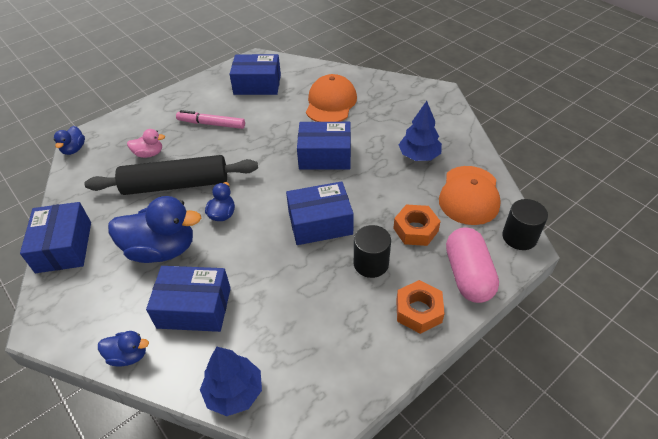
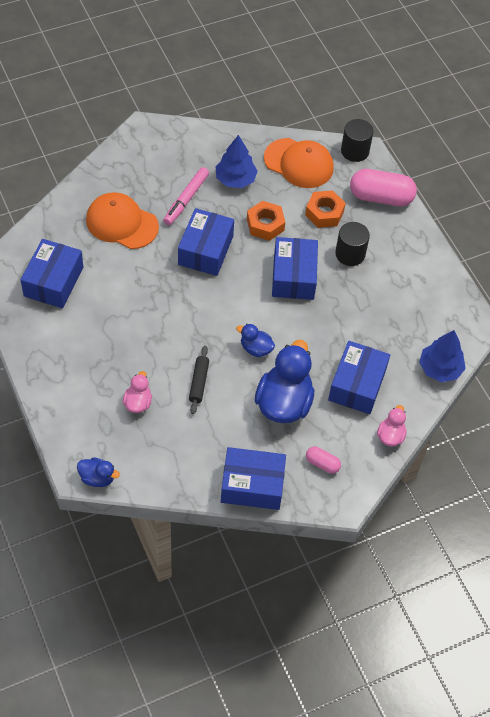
camera: 80 degrees left, 10 degrees up
black rolling pin [84,155,258,195] -> black rolling pin [189,346,209,414], size x0.44
blue duck [98,331,149,367] -> pink duck [377,405,407,446]
pink marker [176,110,245,129] -> pink marker moved to [163,167,209,225]
orange nut [396,280,445,334] -> orange nut moved to [247,201,285,241]
none -> pink capsule [306,447,341,474]

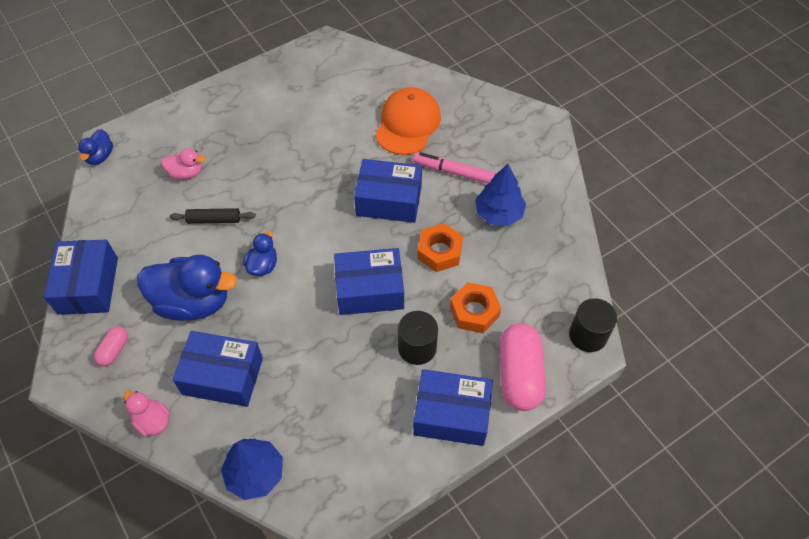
camera: 85 degrees right, 0 degrees up
blue box [21,239,83,308] -> blue box moved to [413,369,493,446]
orange cap [264,138,334,188] -> none
pink duck [377,405,407,446] -> pink duck turned 150 degrees counterclockwise [124,391,170,437]

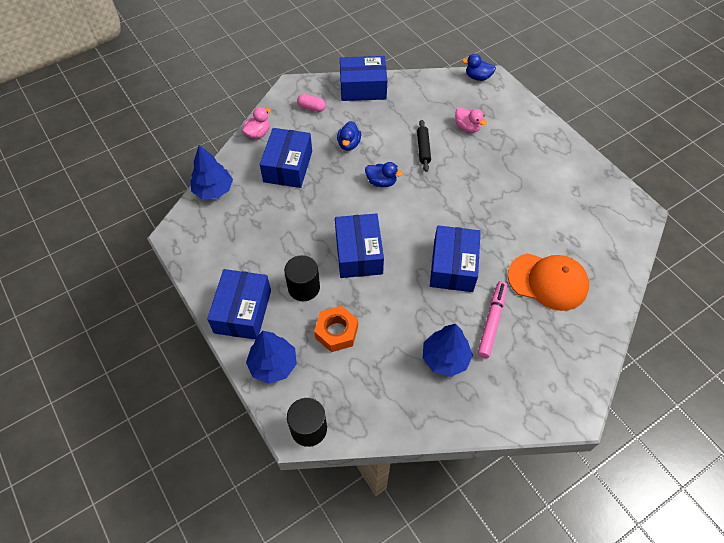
camera: 90 degrees right, 0 degrees up
blue duck [137,255,237,321] -> blue duck [337,121,361,151], size x0.49
pink duck [161,148,205,180] -> pink duck turned 45 degrees counterclockwise [455,107,487,133]
orange nut [417,223,463,272] -> none
pink capsule [500,323,546,411] -> blue tree [246,331,297,384]

